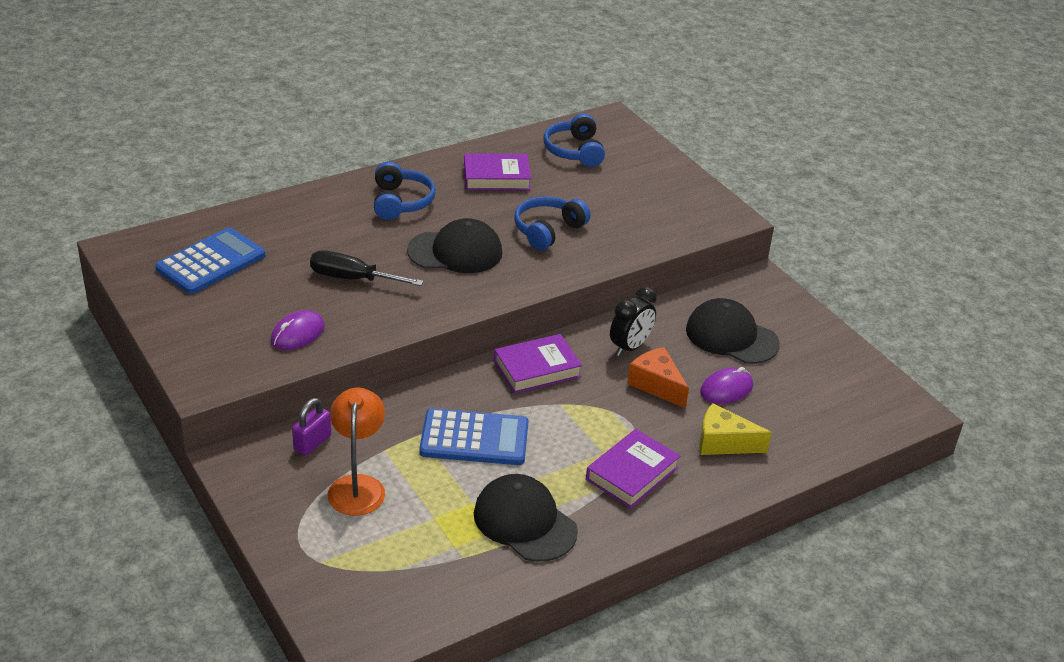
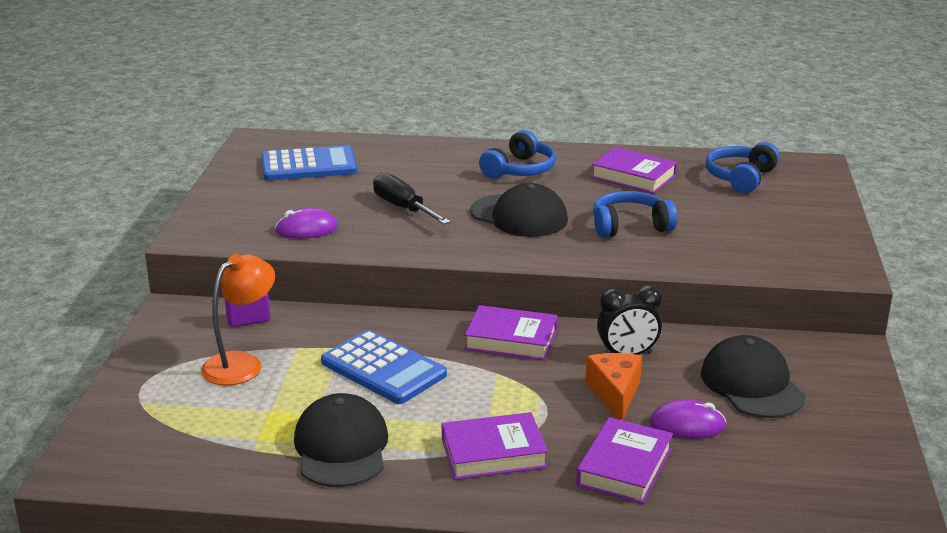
camera: 40 degrees right, 10 degrees down
yellow cheese [700,403,772,455] -> purple book [576,417,673,504]

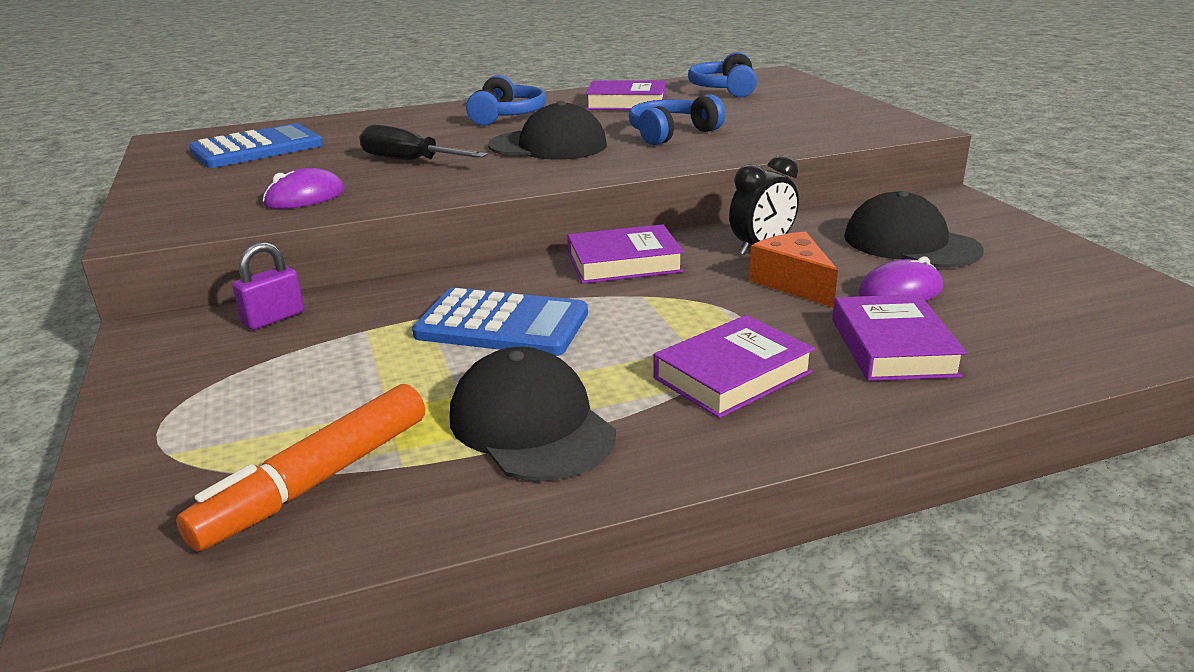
camera: 25 degrees left, 0 degrees up
orange lamp [201,254,275,385] -> none
none -> orange marker [176,384,425,551]

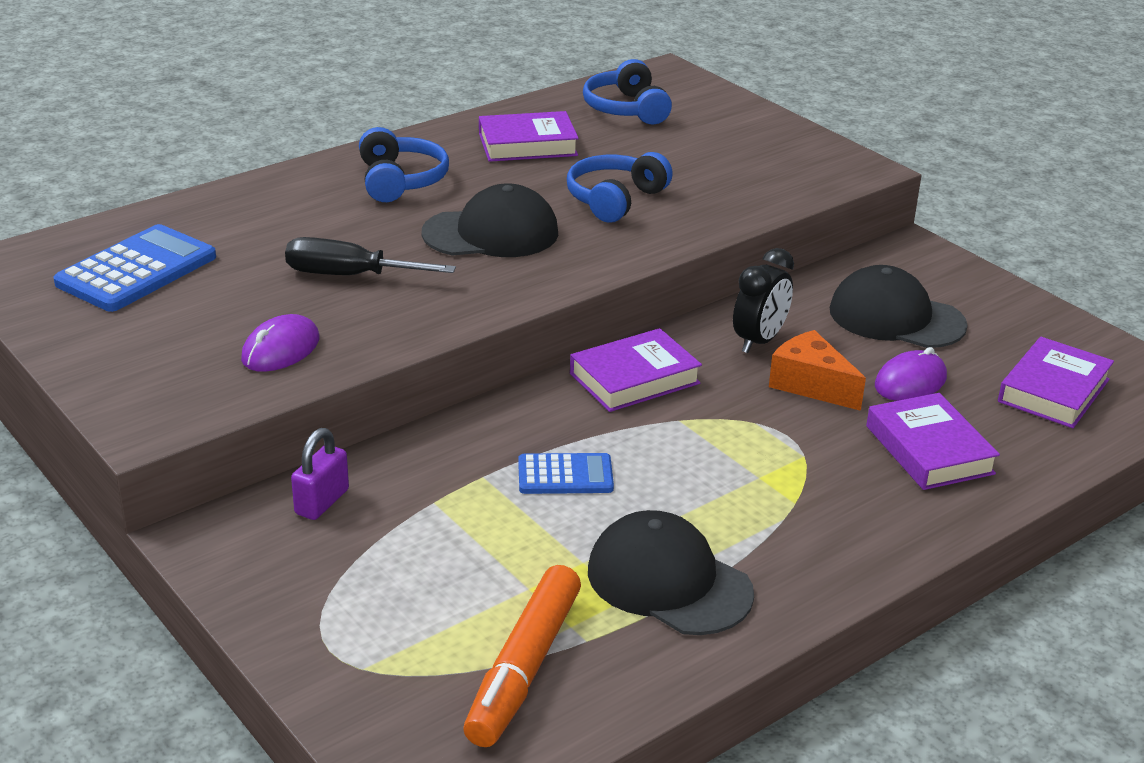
camera: 20 degrees left, 5 degrees up
blue calculator [412,288,588,356] -> blue calculator [518,453,614,494], size x0.59
purple book [653,315,815,418] -> purple book moved to [998,337,1114,428]

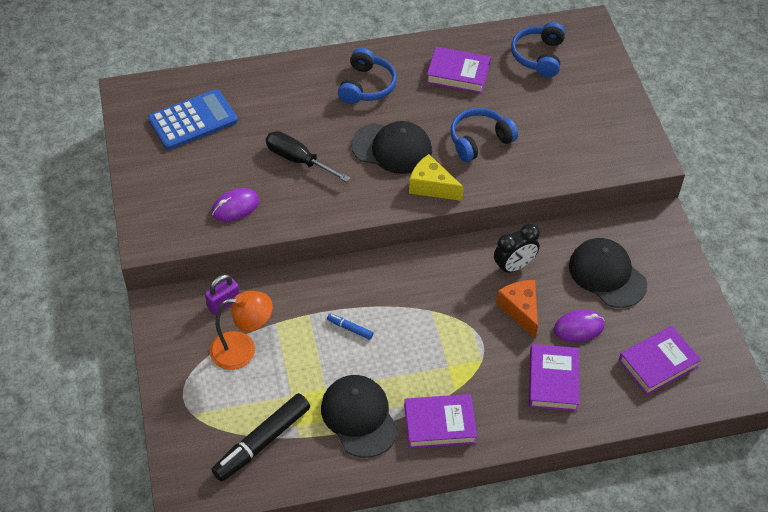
camera: 25 degrees right, 20 degrees up
orange marker [463,565,581,747] -> black marker [211,393,310,482]
blue calculator [518,453,614,494] -> blue marker [327,314,373,340]
purple book [570,328,702,412] -> purple book moved to [404,394,477,449]
none -> orange lamp [209,291,273,370]
none -> yellow cheese [409,154,464,201]

